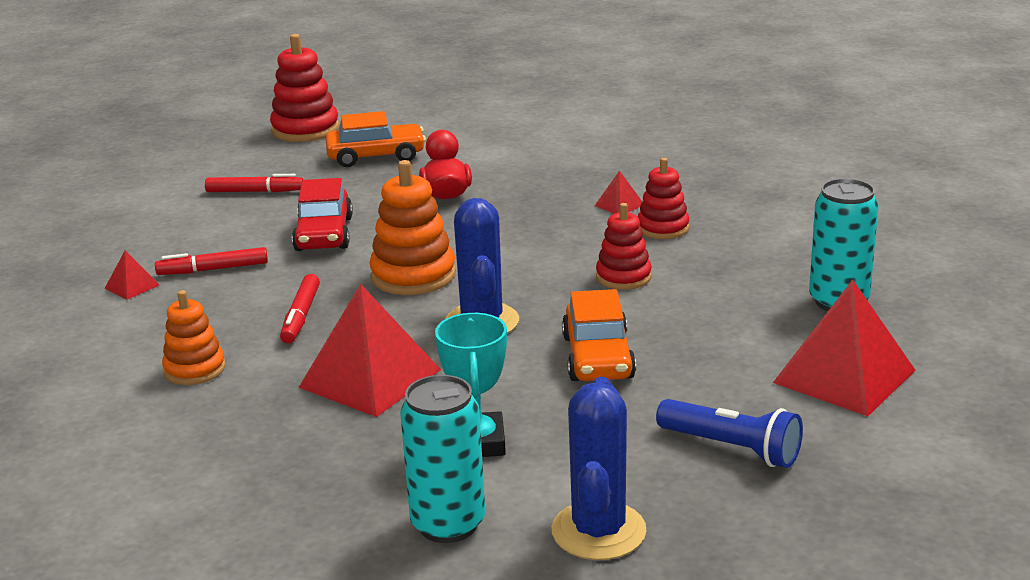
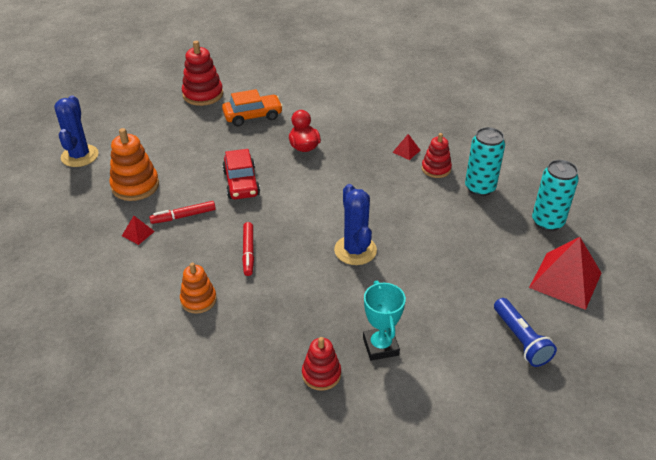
camera: 10 degrees left, 15 degrees up
red marker [205,174,303,192] -> none
red pyramid [298,284,441,417] -> none
orange stacking toy [369,160,456,295] -> orange stacking toy moved to [109,128,159,201]
turquoise can [400,375,485,543] -> turquoise can moved to [465,127,505,196]
blue cactus [552,377,647,560] -> blue cactus moved to [54,95,99,167]
orange car [562,289,636,381] -> none
red stacking toy [596,203,652,290] -> red stacking toy moved to [302,337,341,391]
blue flashlight [656,399,803,468] -> blue flashlight turned 45 degrees clockwise [494,298,557,367]

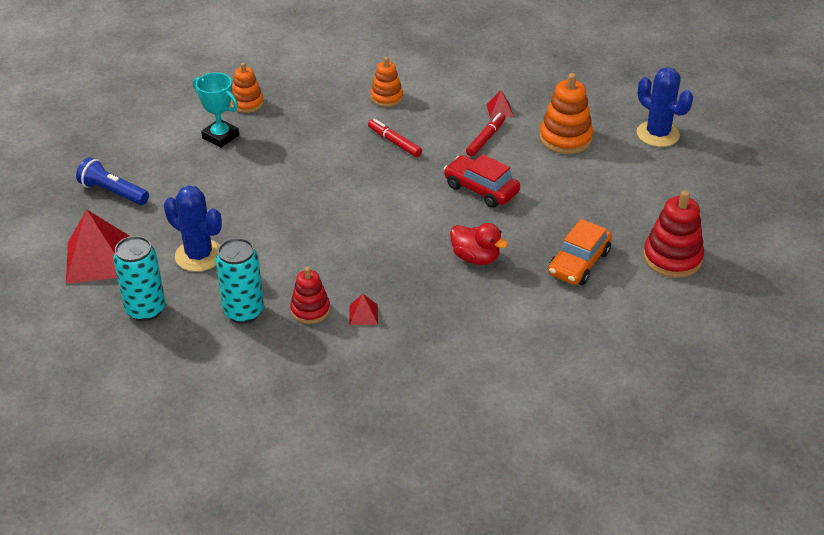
camera: 140 degrees right, 0 degrees up
red stacking toy [302,337,341,391] -> orange stacking toy [231,63,264,113]
blue cactus [334,184,377,265] -> blue cactus moved to [164,185,222,272]

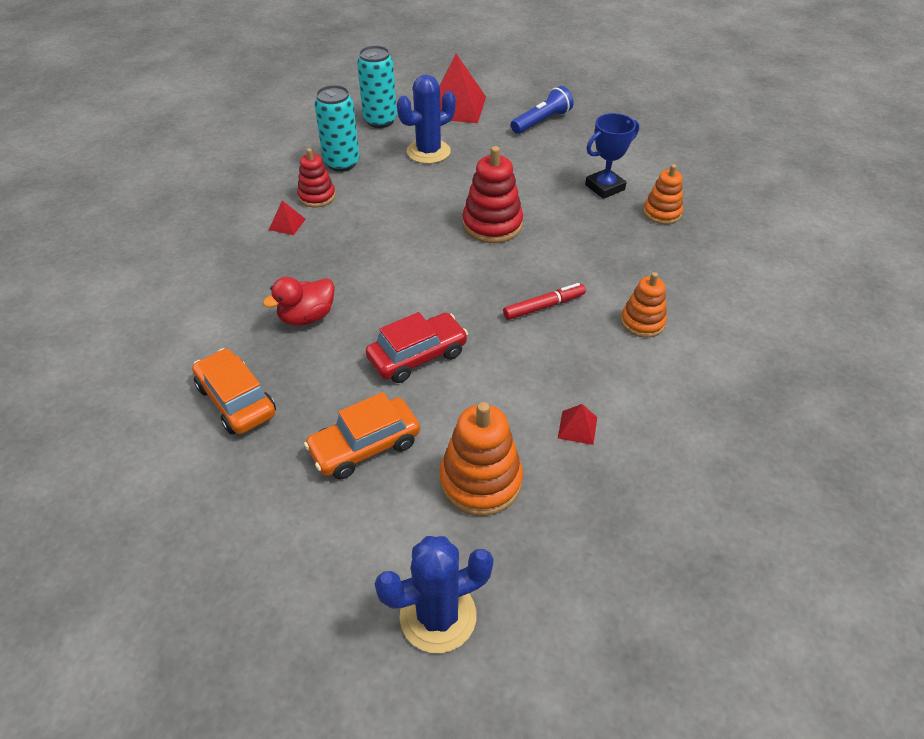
camera: 110 degrees right, 5 degrees up
turquoise trophy [193,72,239,148] -> blue trophy [585,113,639,199]
red marker [466,113,506,157] -> none
red stacking toy [643,190,704,278] -> red stacking toy moved to [463,146,523,243]
none -> orange car [304,392,420,479]

